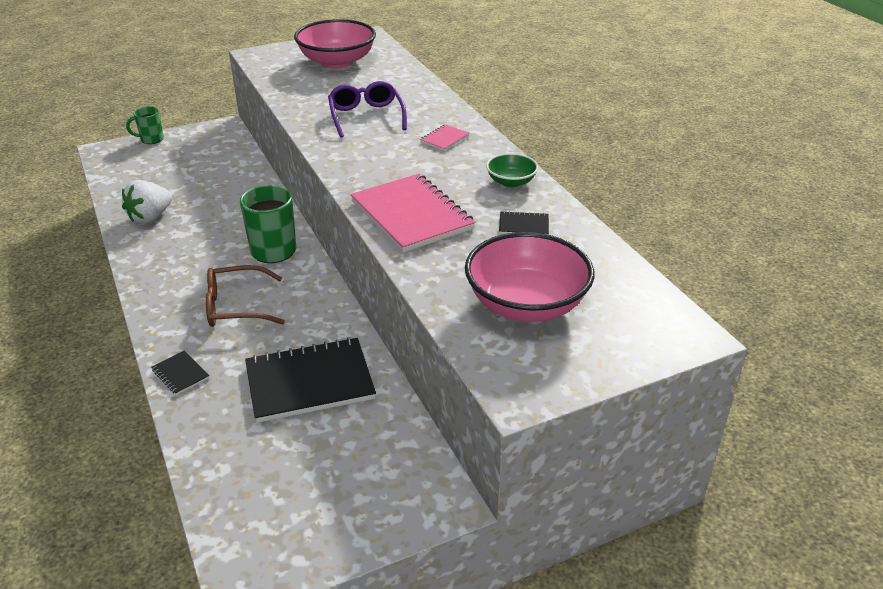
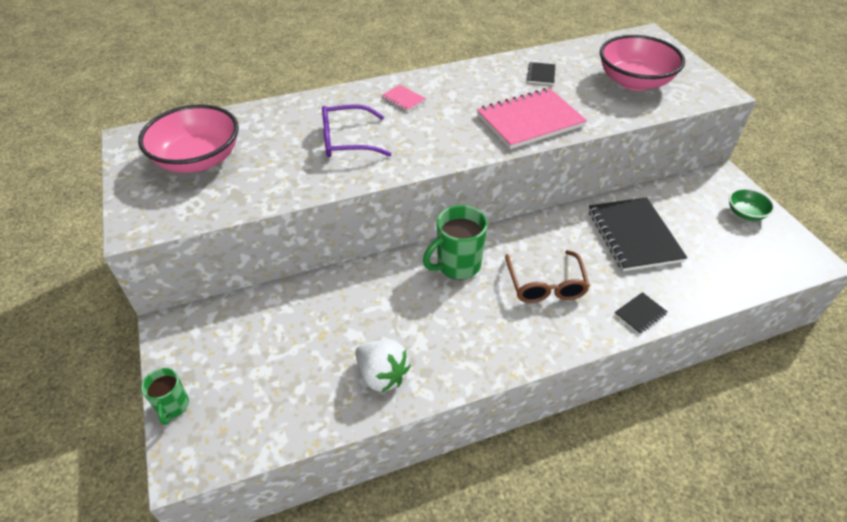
camera: 85 degrees left, 10 degrees up
green bowl [486,153,538,187] -> green bowl moved to [729,188,775,221]

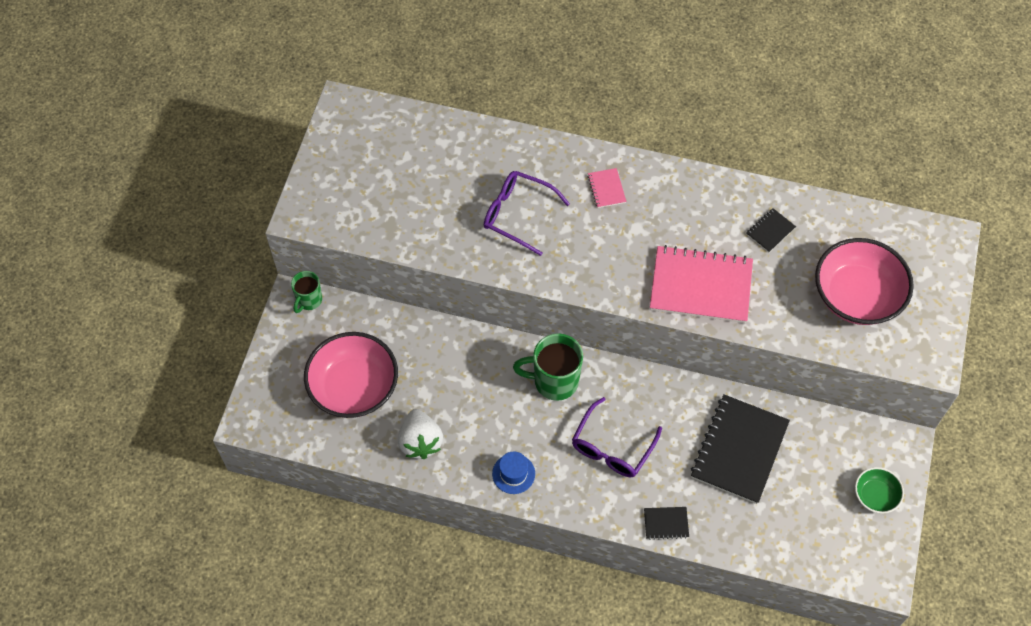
camera: 35 degrees right, 15 degrees up
pink bowl [138,104,239,173] -> pink bowl moved to [304,332,398,418]
green mug [141,368,189,425] -> green mug moved to [291,271,322,313]
brown glasses [505,250,590,303] -> purple glasses [572,397,662,477]
none -> blue hat [492,452,535,494]

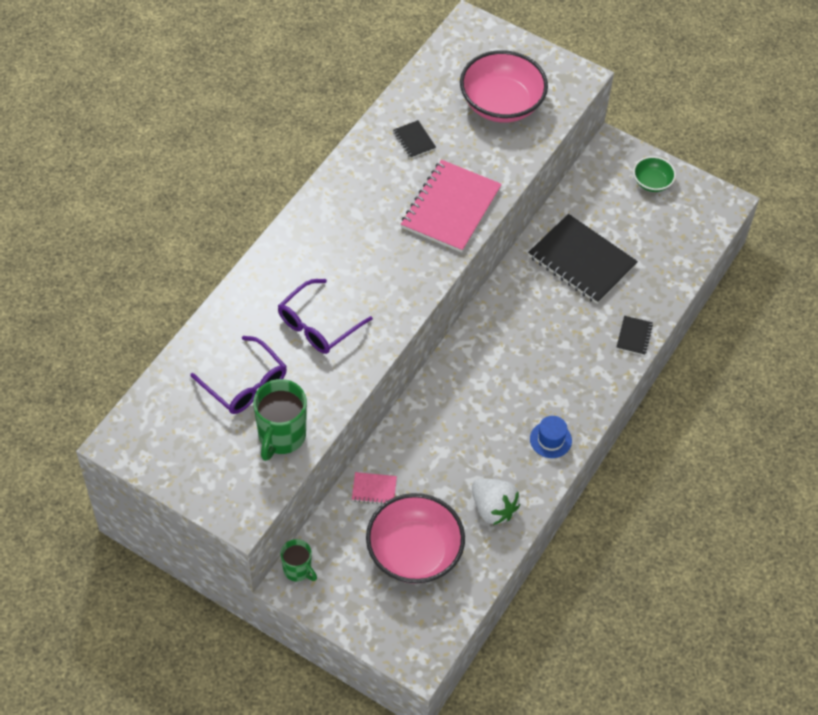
camera: 75 degrees left, 5 degrees down
white strawberry [398,409,443,459] -> white strawberry turned 45 degrees clockwise [472,478,520,525]
green mug [513,333,583,401] -> green mug moved to [253,379,307,461]
purple glasses [572,397,662,477] -> purple glasses moved to [190,336,287,414]
pink notebook [588,168,626,208] -> pink notebook moved to [352,472,397,504]

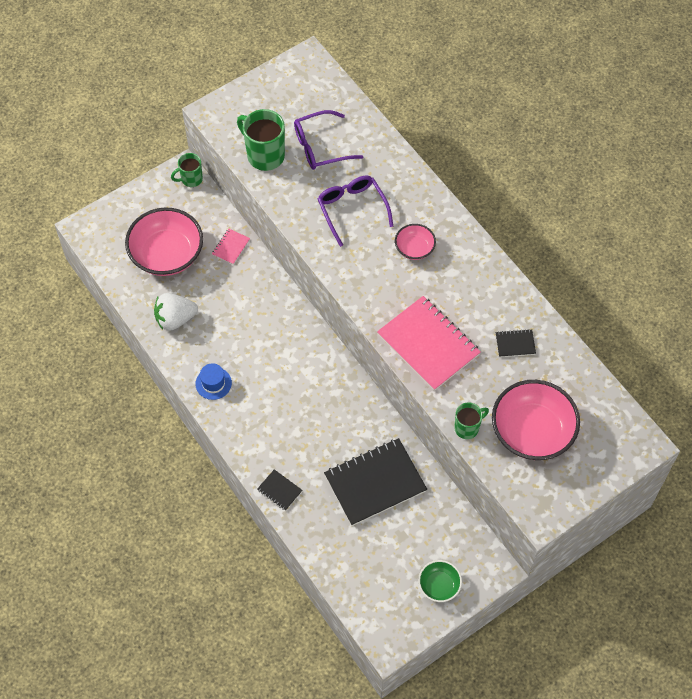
camera: 115 degrees right, 5 degrees up
none -> pink bowl [395,224,436,260]
none -> green mug [454,402,489,439]

